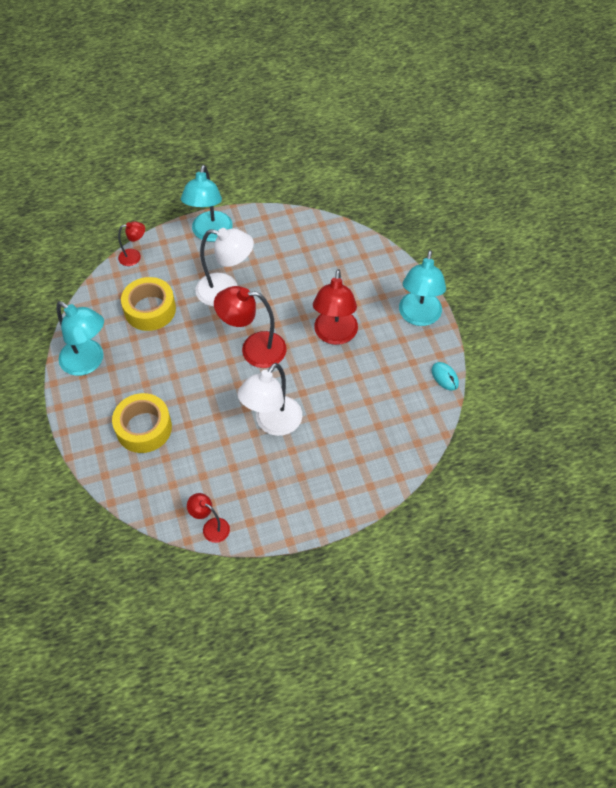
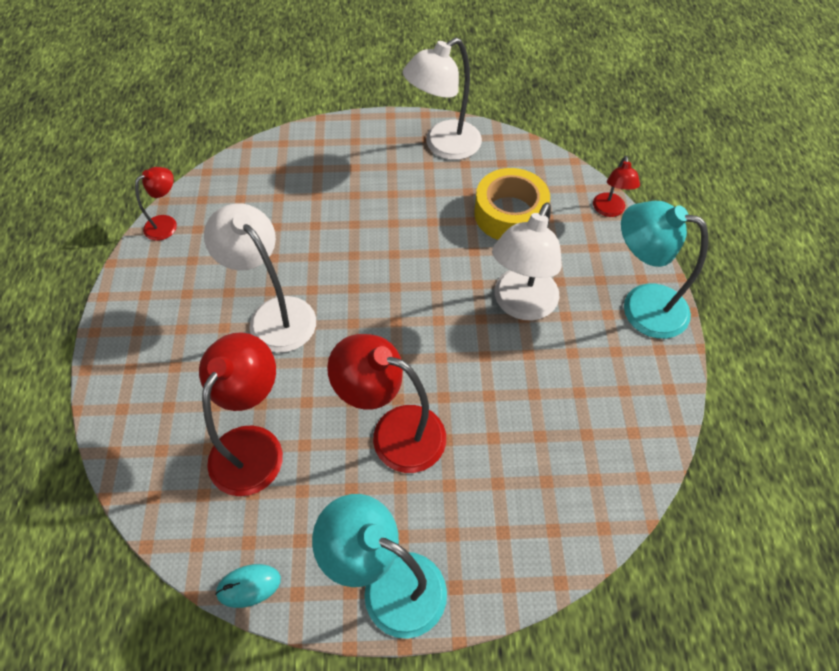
camera: 105 degrees right, 0 degrees up
turquoise lamp [56,301,104,376] -> white lamp [403,38,482,160]
yellow tape [112,393,172,453] -> none
red lamp [214,286,287,368] -> red lamp moved to [199,332,283,496]

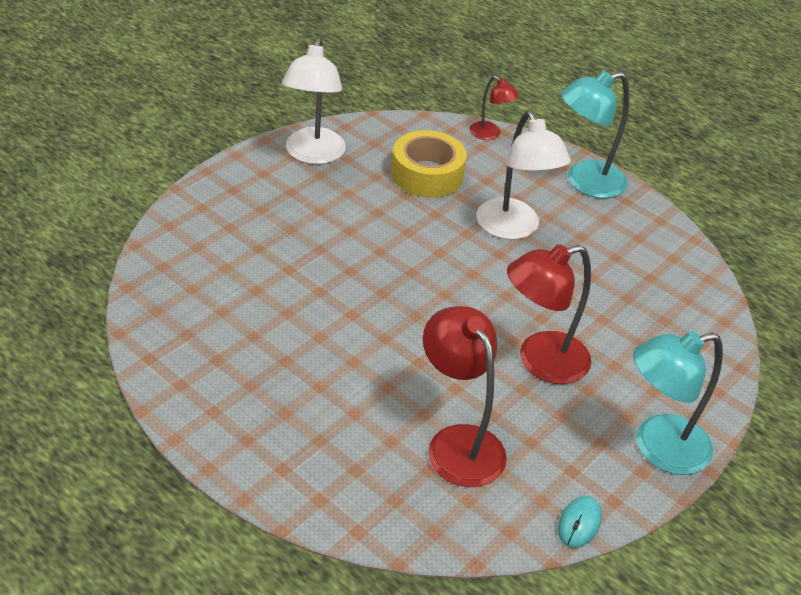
camera: 50 degrees left, 15 degrees down
red lamp [135,167,177,241] -> none
white lamp [204,203,316,353] -> none

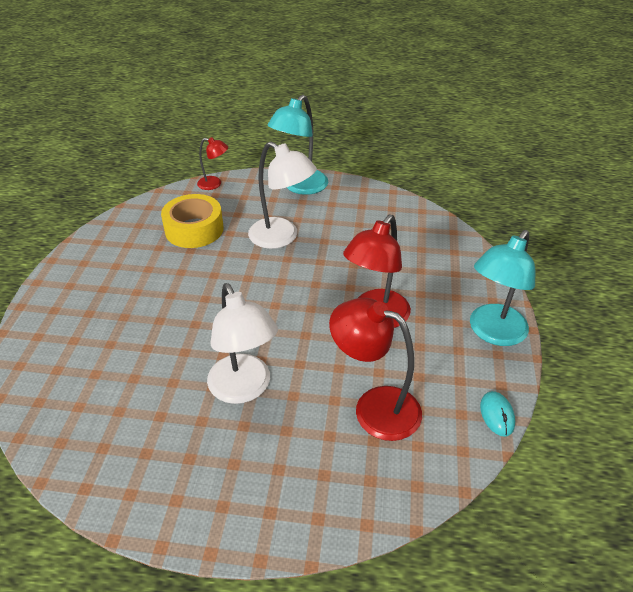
camera: 30 degrees left, 0 degrees up
white lamp [282,38,346,164] -> white lamp moved to [207,283,278,404]

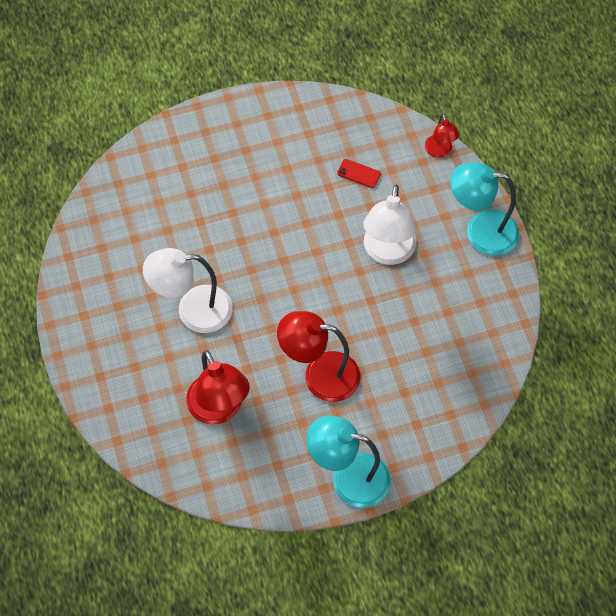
camera: 65 degrees right, 20 degrees up
yellow tape [161,194,224,248] -> red phone [337,159,381,188]
white lamp [207,283,278,404] -> white lamp turned 45 degrees clockwise [143,248,233,333]
red lamp [329,298,422,441] -> red lamp turned 150 degrees clockwise [186,350,250,425]
turquoise mouse [480,391,515,437] -> none

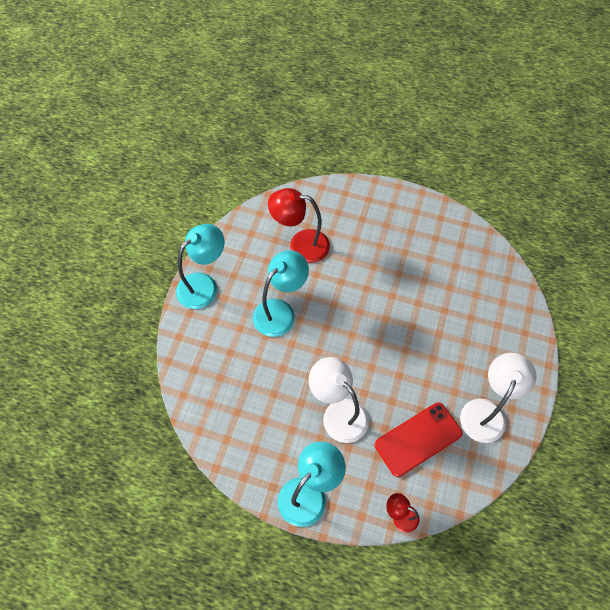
camera: 125 degrees right, 0 degrees up
white lamp [143,248,233,333] -> white lamp moved to [460,353,537,443]
red lamp [277,311,360,402] -> turquoise lamp [253,250,309,337]
red phone [337,159,381,188] -> red phone [375,402,463,477], size x2.29

